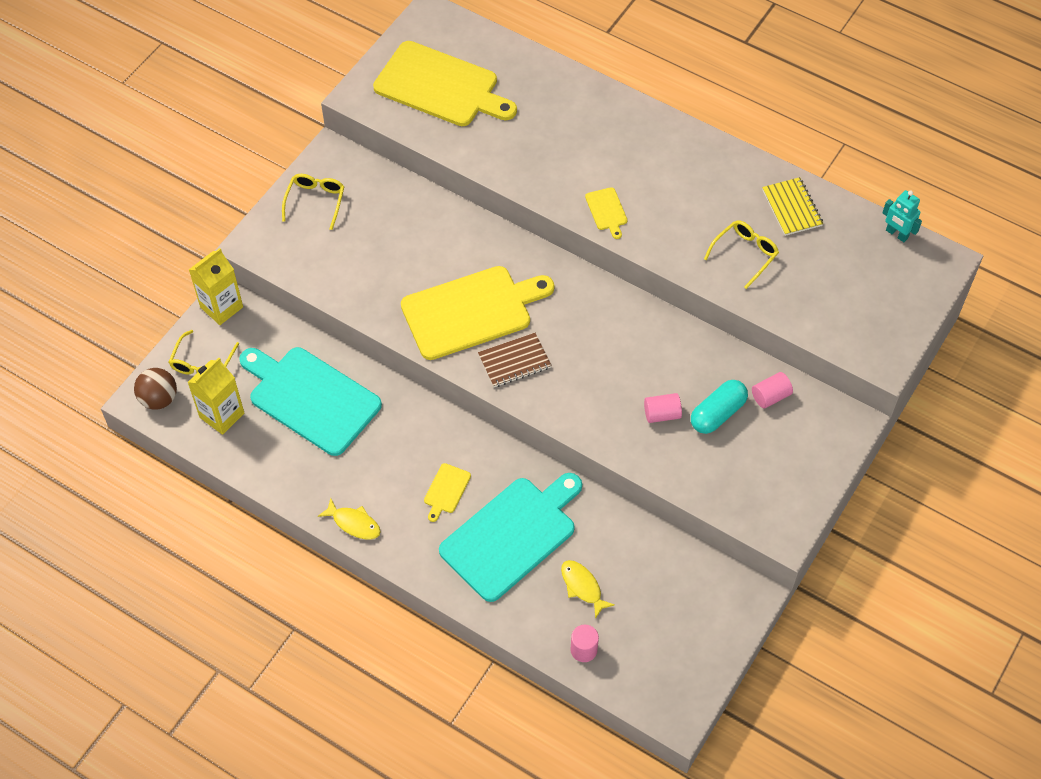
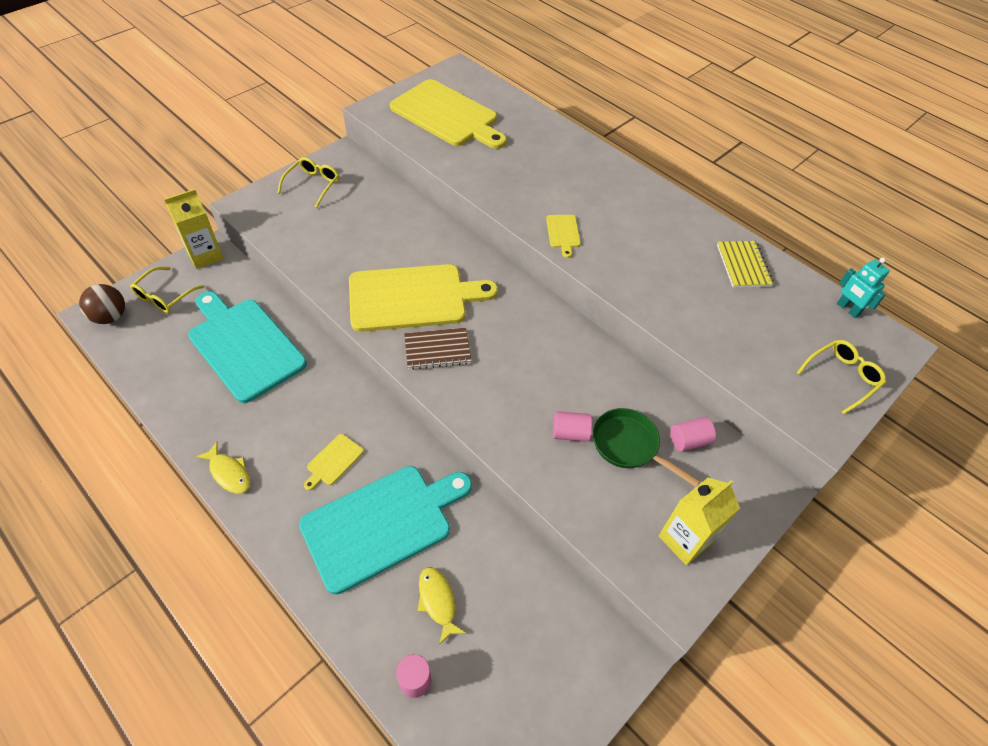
camera: 10 degrees right, 5 degrees down
yellow carton [188,358,244,435] -> yellow carton moved to [659,478,740,565]
turquoise capsule [691,380,748,434] -> green pan [593,408,701,487]
yellow glasses [704,220,779,289] -> yellow glasses moved to [796,340,886,414]

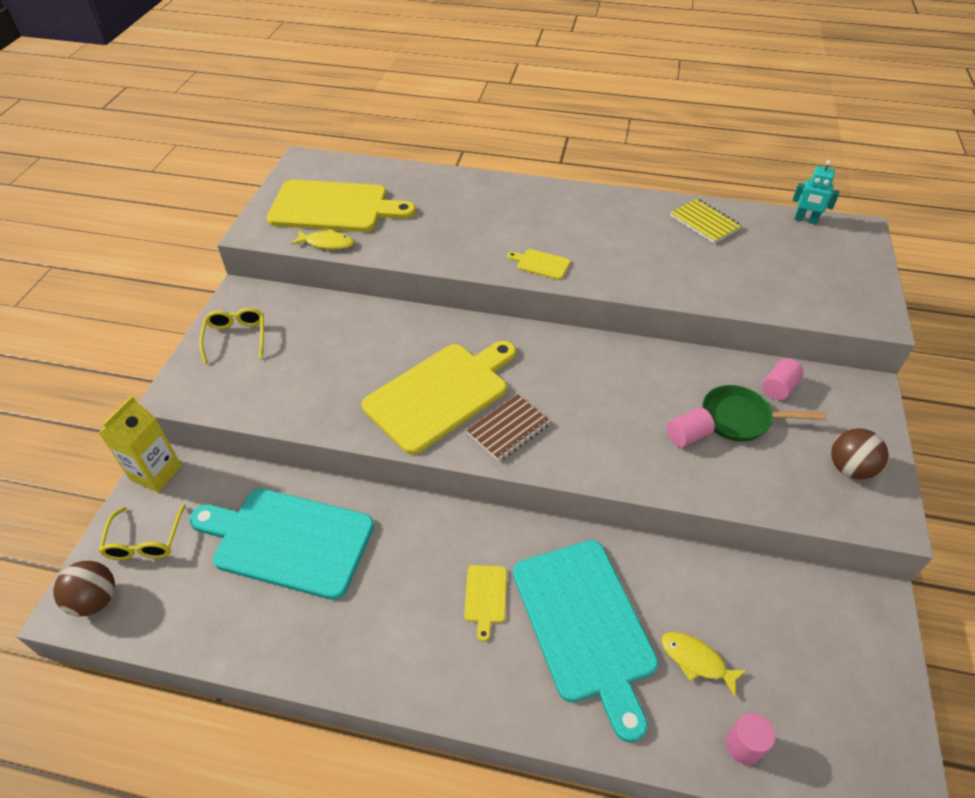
camera: 30 degrees left, 5 degrees down
yellow fish [196,441,250,494] -> yellow fish moved to [291,229,354,249]
turquoise cutting board [299,466,472,594] -> turquoise cutting board turned 135 degrees clockwise [513,540,658,743]
yellow cutting board [546,215,581,258] -> yellow cutting board turned 150 degrees clockwise [507,249,571,280]
yellow carton [659,478,740,565] -> brown ball [831,428,888,479]
yellow glasses [796,340,886,414] -> none

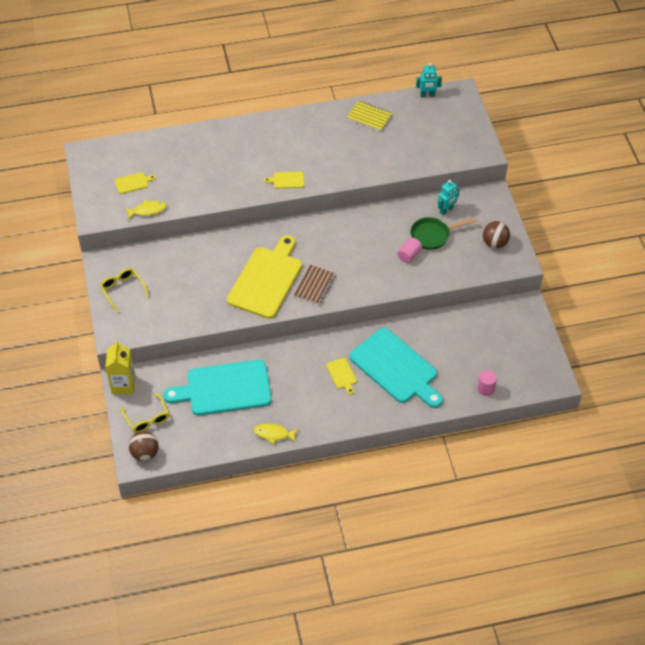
camera: 25 degrees left, 5 degrees up
yellow cutting board [267,180,416,232] -> yellow cutting board [115,172,156,194], size x0.41
yellow fish [661,632,747,697] -> yellow fish moved to [254,423,298,444]
pink cylinder [762,358,804,400] -> turquoise robot [438,180,460,215]

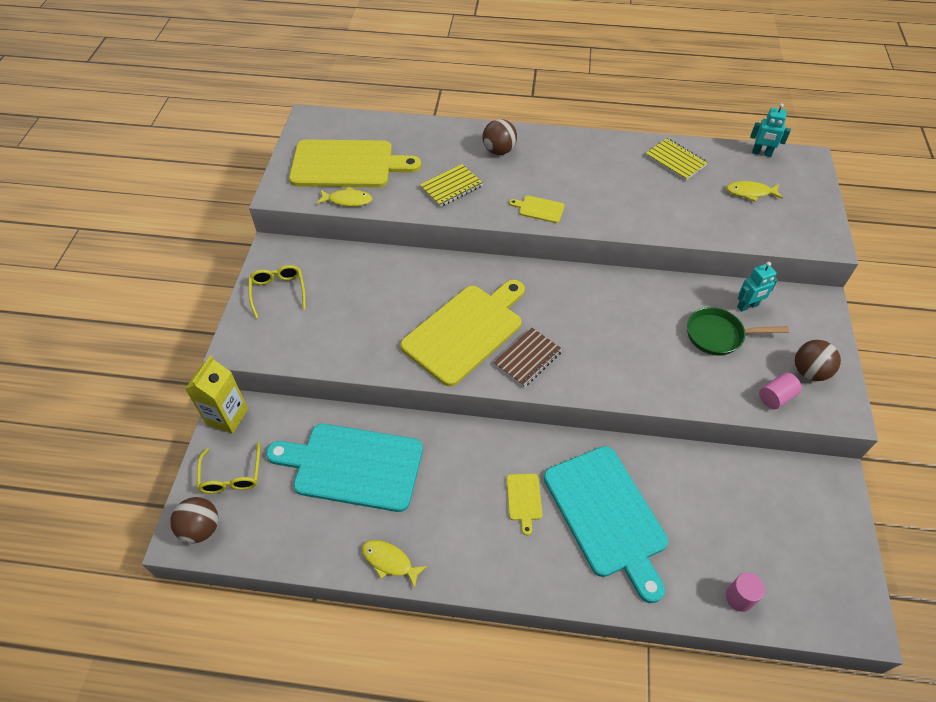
camera: 20 degrees right, 0 degrees up
yellow cutting board [115,172,156,194] -> yellow cutting board [289,139,421,188], size x2.46
pink cylinder [397,238,422,263] -> pink cylinder moved to [759,372,802,409]
none -> yellow notebook [420,164,483,207]
none -> brown ball [483,119,517,155]
none -> yellow fish [726,181,783,202]

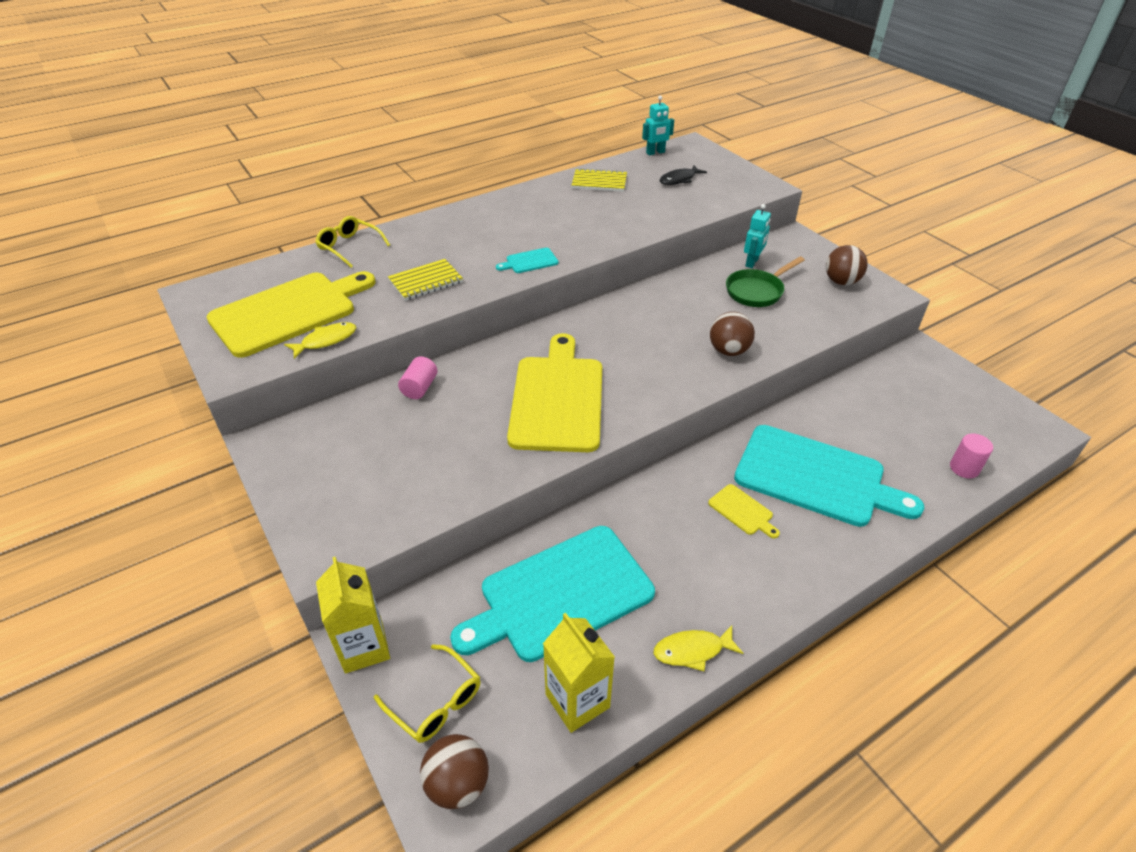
camera: 40 degrees left, 10 degrees down
yellow glasses [248,265,306,318] -> yellow glasses moved to [315,216,390,268]
yellow notebook [420,164,483,207] -> yellow notebook turned 45 degrees clockwise [388,259,463,301]
brown ball [483,119,517,155] -> brown ball moved to [710,312,755,356]
brown notebook [493,328,563,387] -> none
yellow cutting board [509,196,565,223] -> turquoise cutting board [496,248,558,273]
yellow fish [726,181,783,202] -> black fish [660,165,707,185]
pink cylinder [759,372,802,409] -> pink cylinder moved to [398,356,438,399]
none -> yellow carton [543,613,615,733]

